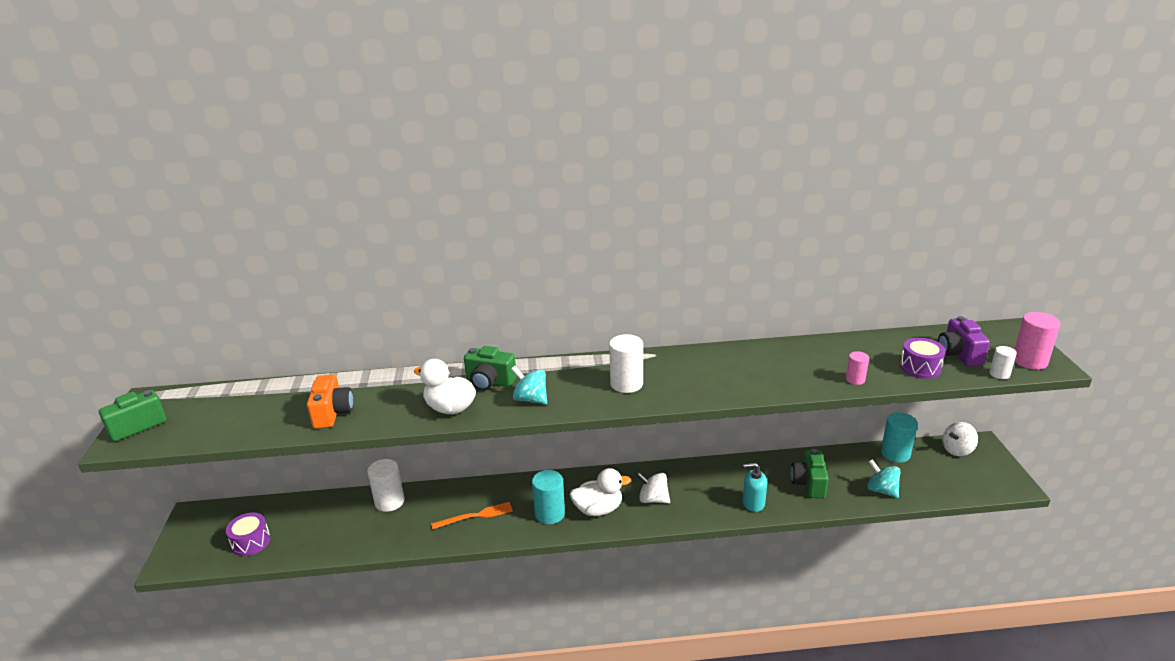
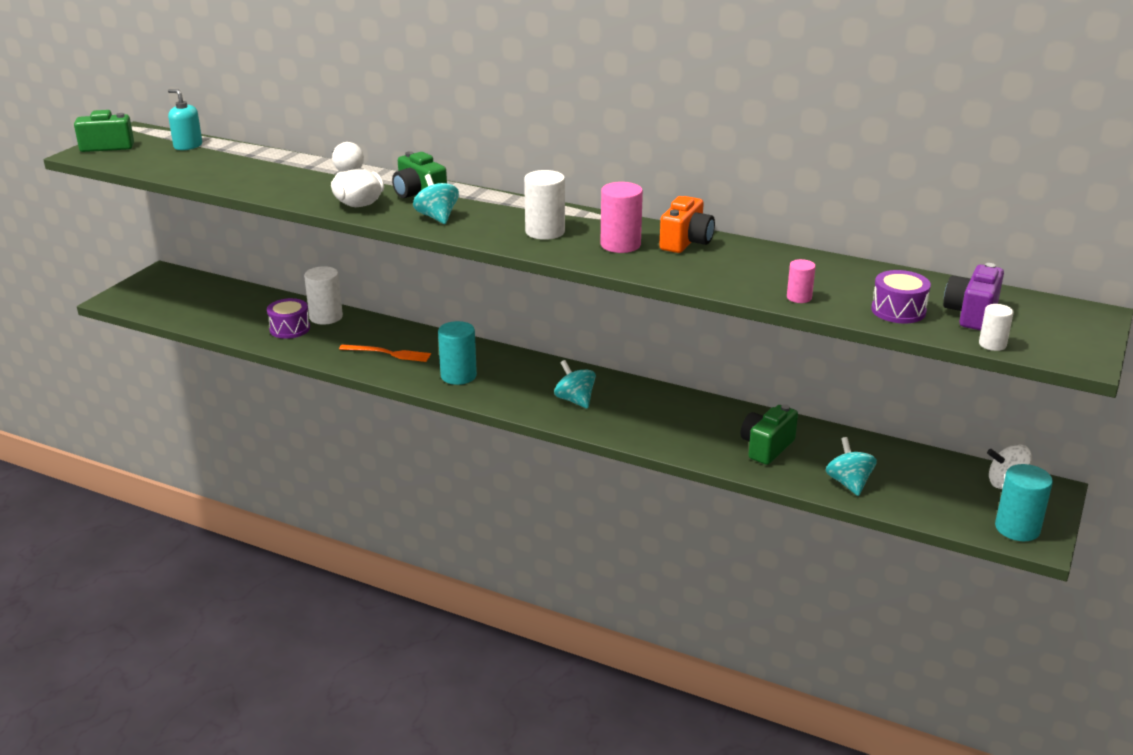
camera: 30 degrees right, 0 degrees up
purple drum [226,513,271,556] -> purple drum moved to [267,298,310,339]
orange camera [307,374,354,429] -> orange camera moved to [659,196,715,253]
white duck [570,468,631,516] -> none
white spinning top [636,472,670,503] -> turquoise spinning top [554,360,596,409]
turquoise soap dispenser [743,463,767,512] -> turquoise soap dispenser moved to [168,89,202,150]
turquoise cylinder [881,412,918,463] -> turquoise cylinder moved to [995,464,1053,541]
pink cylinder [1014,312,1061,370] -> pink cylinder moved to [600,182,643,253]

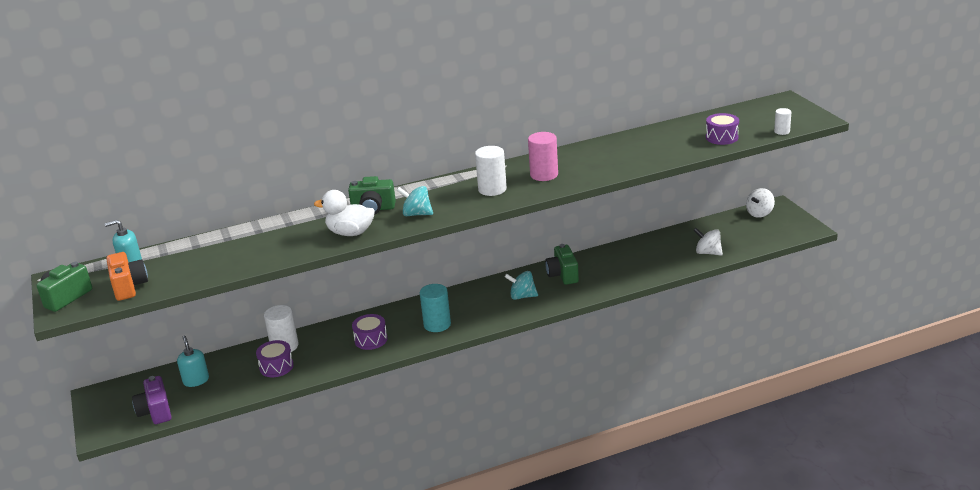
camera: 45 degrees left, 0 degrees up
orange fork [339,344,431,362] -> purple drum [352,314,388,350]
orange camera [659,196,715,253] -> orange camera moved to [106,252,148,301]
green camera [741,404,798,465] -> green camera moved to [545,244,579,285]
pink cylinder [787,259,816,303] -> none
turquoise spinning top [826,437,877,496] -> white spinning top [693,228,723,255]
purple camera [943,263,1004,330] -> purple camera moved to [132,376,171,424]
turquoise cylinder [995,464,1053,541] -> none
none -> turquoise soap dispenser [177,336,209,387]

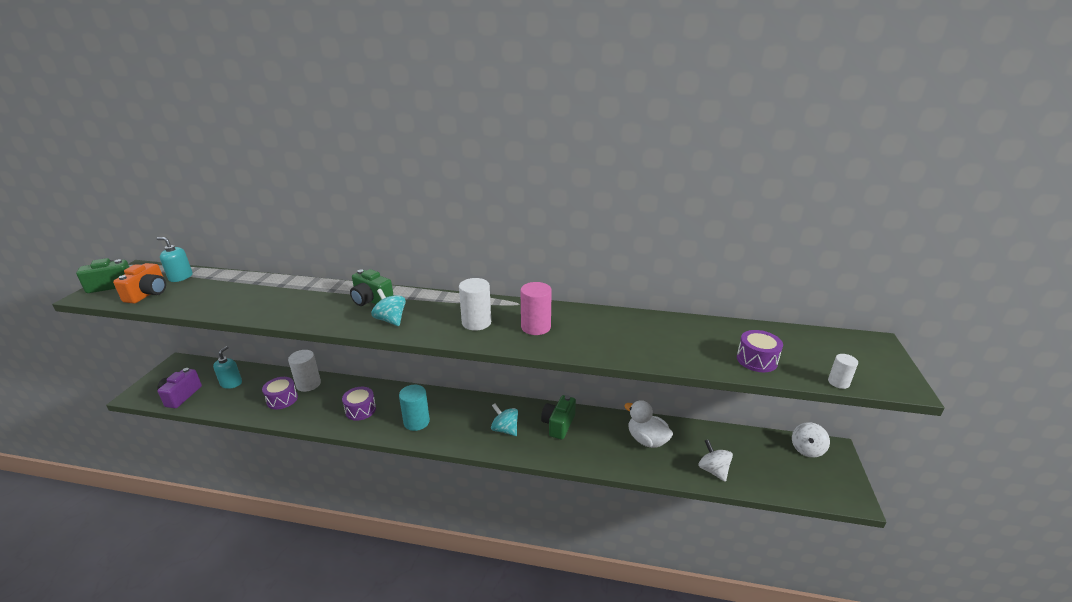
camera: 30 degrees right, 0 degrees up
white duck [314,190,375,236] -> white duck moved to [624,400,673,448]
white spinning top [746,188,775,218] -> white spinning top turned 45 degrees counterclockwise [792,422,830,458]

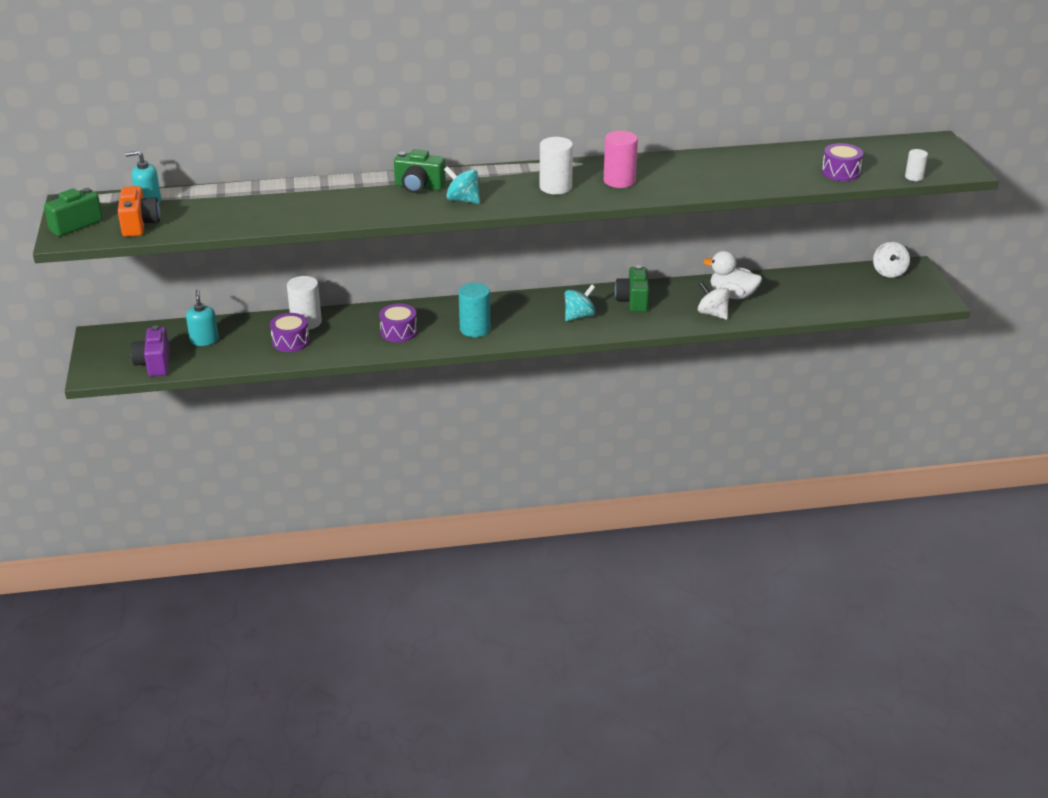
camera: 20 degrees left, 5 degrees up
turquoise spinning top [491,403,518,436] -> turquoise spinning top turned 120 degrees clockwise [565,285,596,321]
white spinning top [699,439,733,482] -> white spinning top moved to [698,282,730,320]

